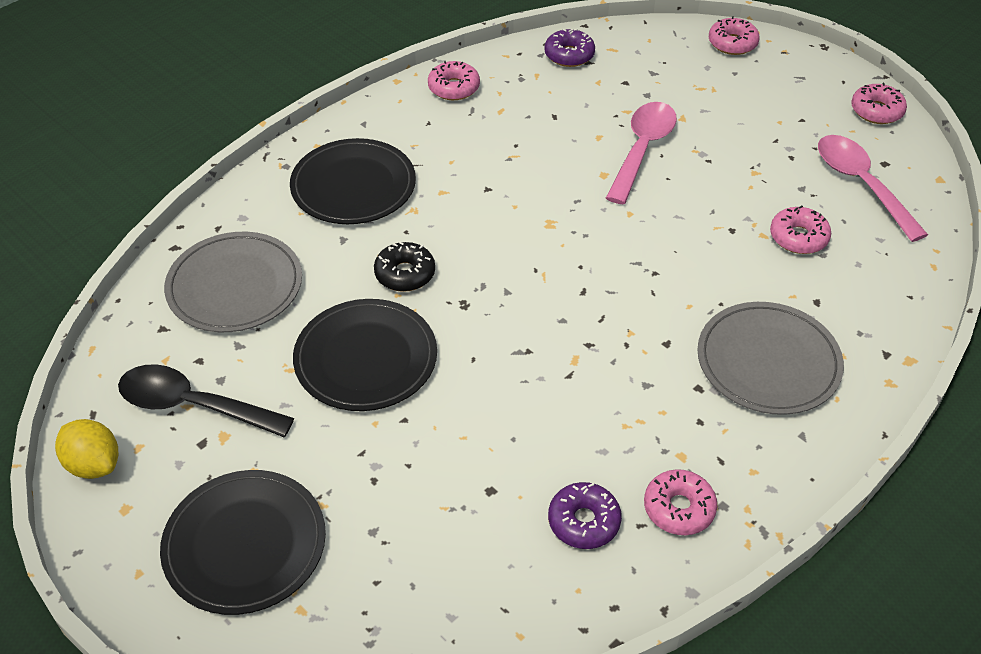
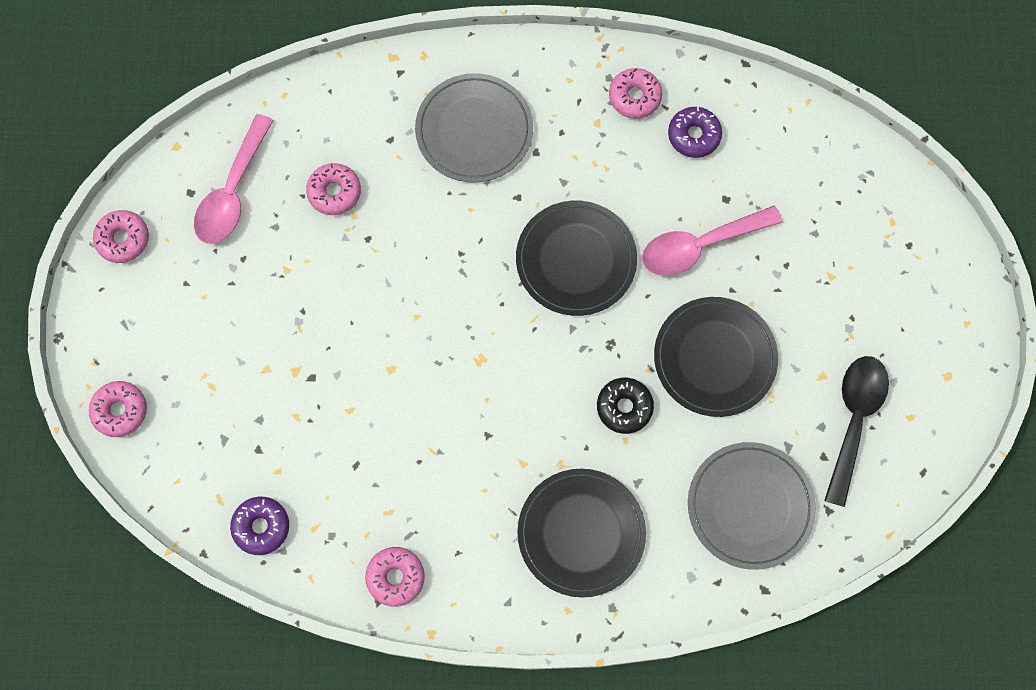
camera: 135 degrees left, 25 degrees up
yellow lemon [55,419,118,479] -> none
black spoon [118,364,294,437] -> black spoon turned 135 degrees counterclockwise [824,356,889,507]
black plate [160,470,326,615] -> black plate moved to [516,201,637,316]
pink spoon [606,102,677,204] -> pink spoon moved to [642,206,783,276]

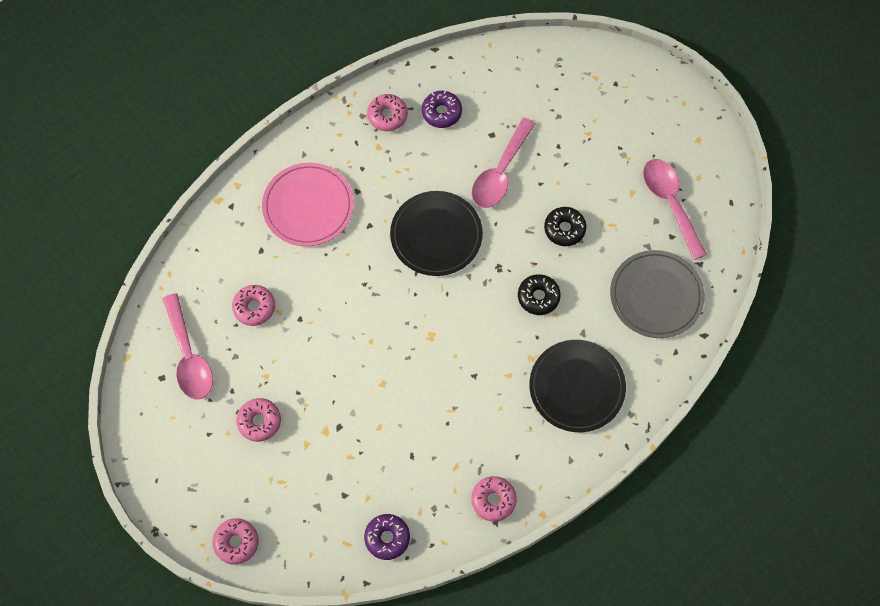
camera: 40 degrees left, 5 degrees down
pink donut [93,210,149,263] -> pink donut moved to [236,398,281,442]
grey plate [415,73,533,183] -> pink plate [262,163,354,246]
black plate [654,297,778,417] -> black donut [544,207,586,246]
black spoon [824,356,889,507] -> pink spoon [643,159,707,260]

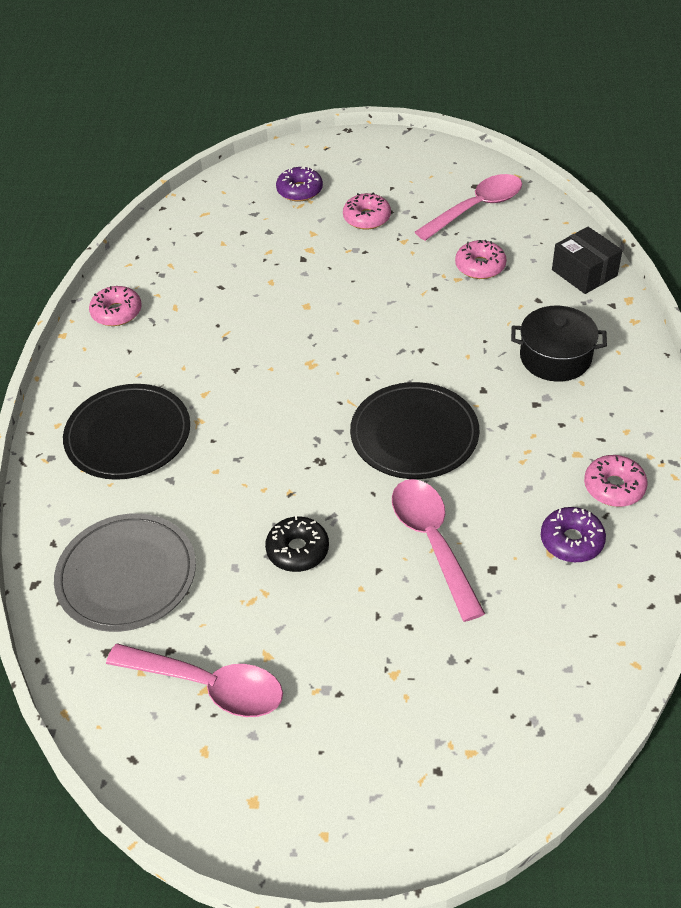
camera: 135 degrees right, 20 degrees down
pink spoon [163,293,213,400] -> pink spoon turned 120 degrees clockwise [415,174,522,241]
pink donut [212,518,259,565] -> none
pink plate [262,163,354,246] -> black pot [511,306,607,382]
purple donut [364,514,410,560] -> purple donut moved to [276,166,323,201]
black donut [518,274,561,315] -> none
none -> black box [552,227,623,294]

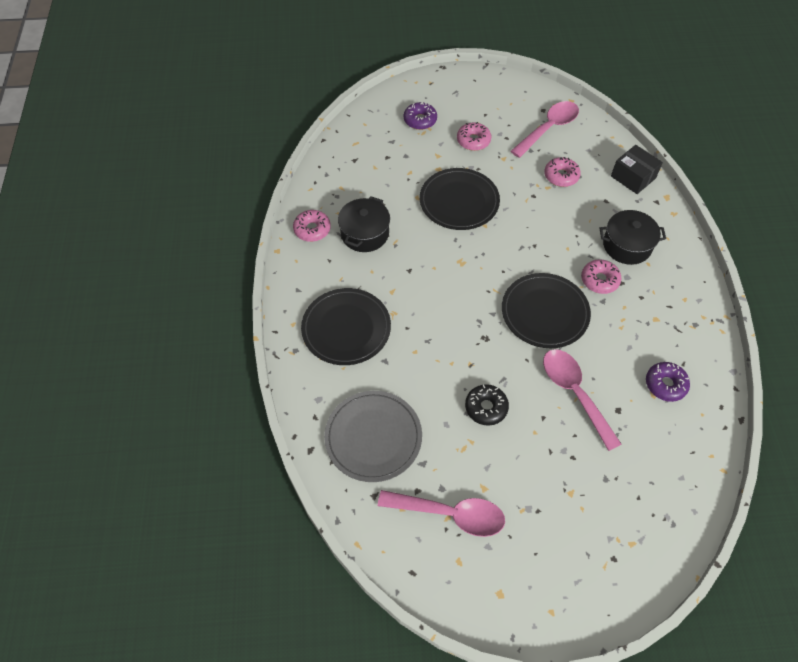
camera: 10 degrees left, 10 degrees up
pink donut [584,455,648,507] -> pink donut moved to [581,259,621,294]
none -> black pot [338,196,390,252]
none -> black plate [420,168,500,230]

